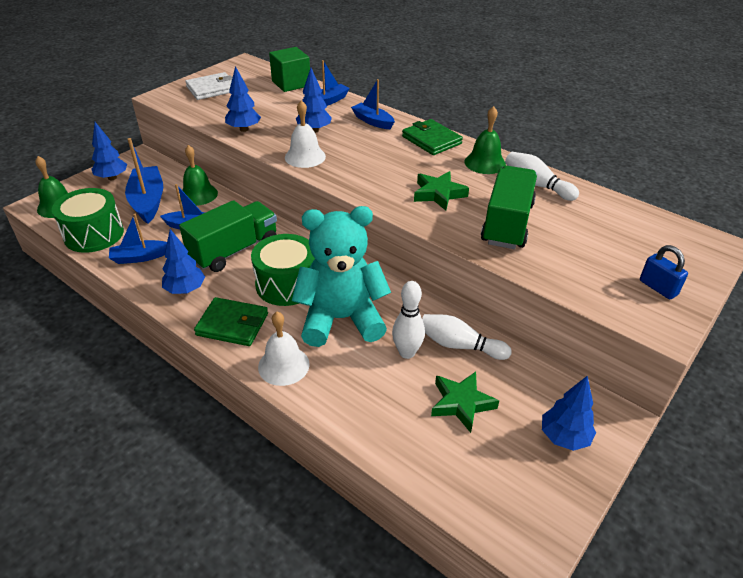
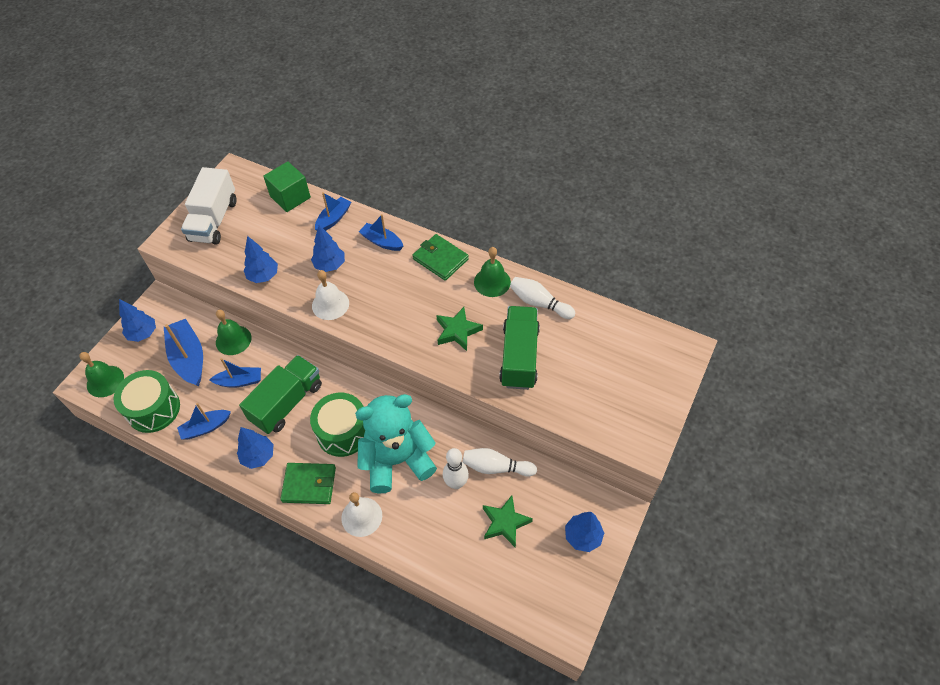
camera: 10 degrees left, 15 degrees up
white wallet [185,72,233,100] -> white truck [181,167,236,245]
blue padlock [640,245,688,299] -> none

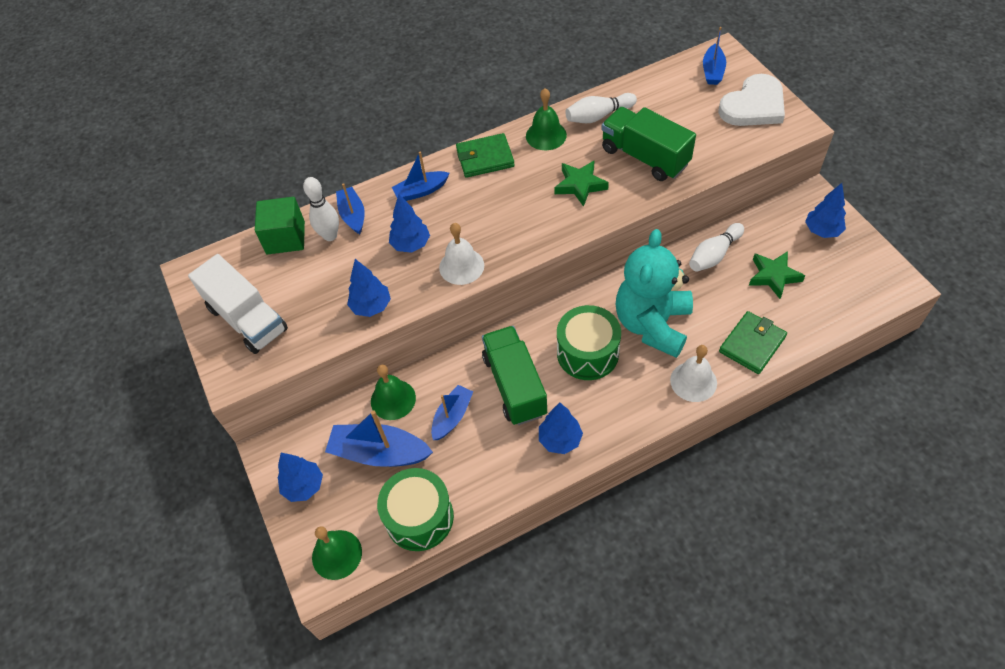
camera: 50 degrees left, 0 degrees up
blue boat [177,403,231,440] -> blue boat moved to [703,27,726,85]
green wallet [280,463,336,504] -> green wallet moved to [719,311,787,374]
white bowling pin [443,448,469,489] -> white bowling pin moved to [303,177,339,241]
none -> white heart [718,74,785,126]

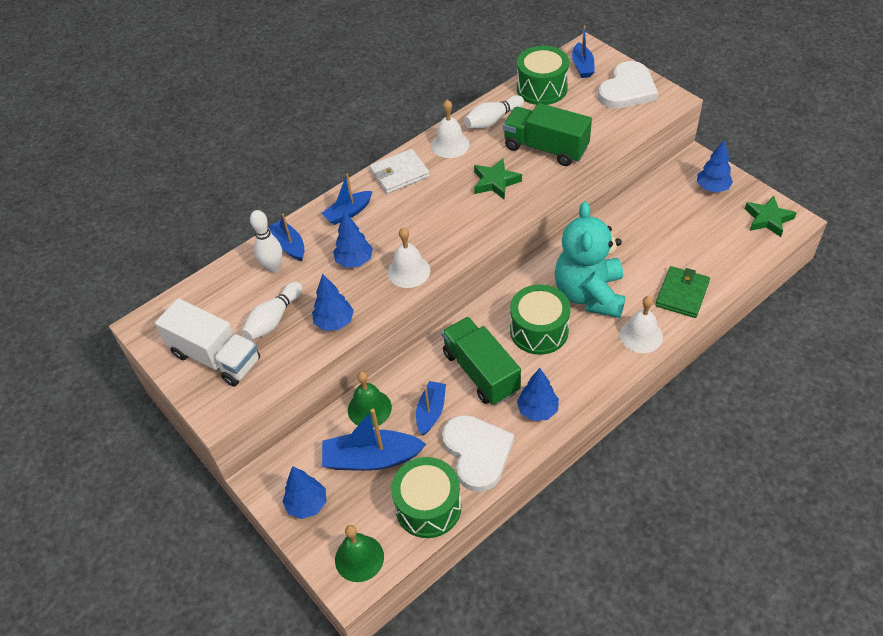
camera: 15 degrees left, 5 degrees down
green cube [255,197,305,255] -> none
green wallet [456,133,515,178] -> white wallet [370,149,430,194]
green bell [526,88,567,150] -> white bell [431,100,469,158]
white bowling pin [689,223,744,272] -> white bowling pin moved to [241,282,302,341]
green star [749,251,805,299] -> green star moved to [745,196,797,237]
none -> white heart [442,415,514,492]
none -> green drum [517,46,569,105]

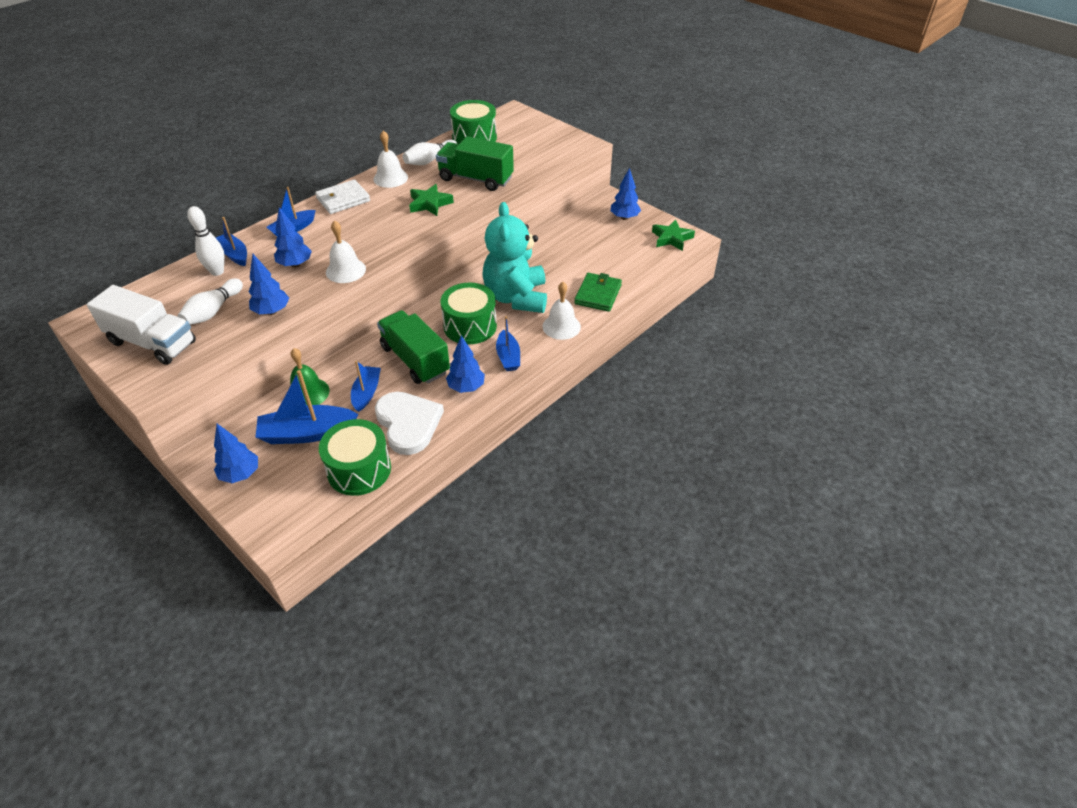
camera: 10 degrees left, 5 degrees down
green bell [335,525,384,582] -> none
blue boat [572,25,595,78] -> blue boat moved to [496,316,520,371]
white heart [598,61,658,109] -> none

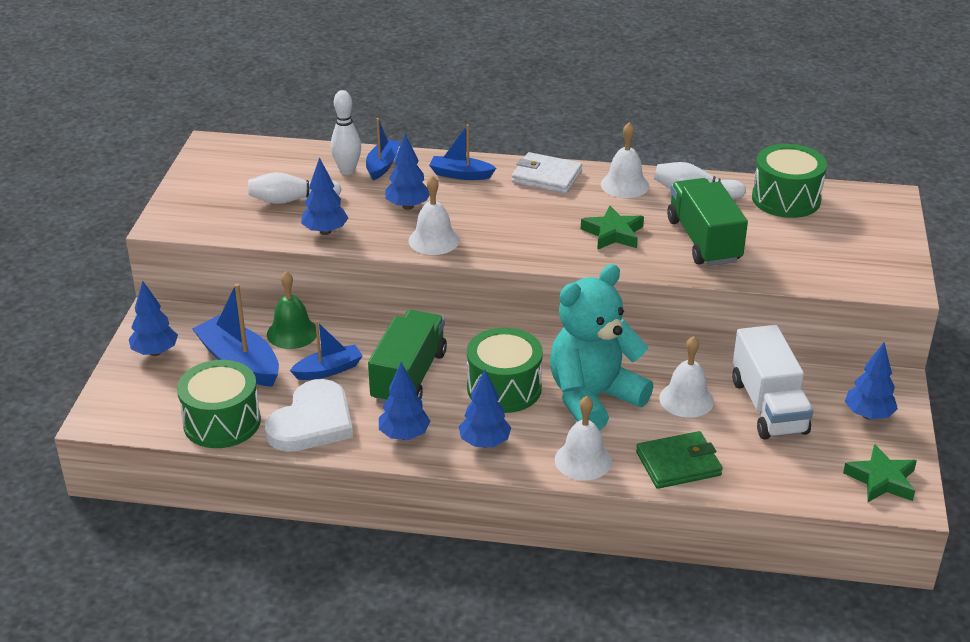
camera: 55 degrees right, 10 degrees down
white truck [87,285,196,365] -> white truck moved to [732,325,813,440]
blue boat [496,316,520,371] -> blue tree [459,369,511,447]
none -> white bell [659,336,714,418]

